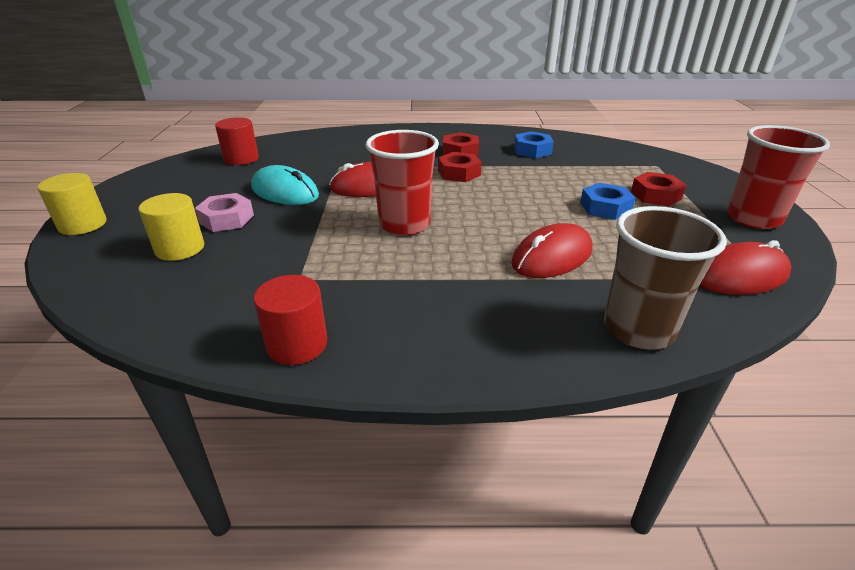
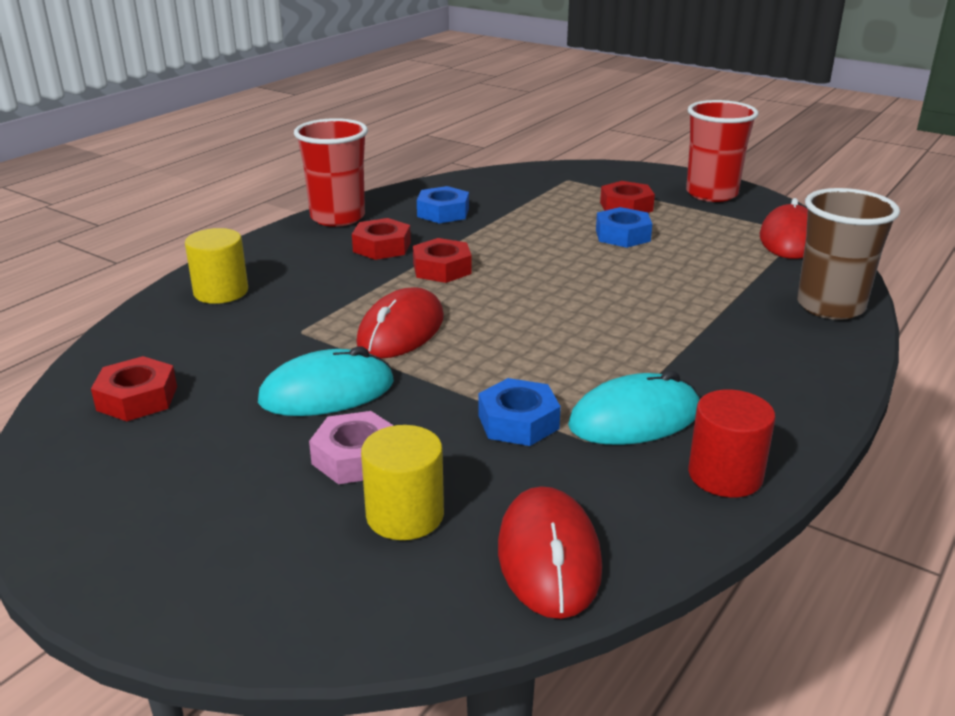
camera: 55 degrees left, 5 degrees down
yellow cylinder [37,173,107,235] -> yellow cylinder moved to [185,228,248,304]
red cylinder [215,117,259,165] -> red nut [91,356,177,421]
red cup [366,130,439,236] -> red cup moved to [294,118,368,227]
red mouse [511,223,592,278] -> red mouse moved to [498,486,602,619]
none -> blue nut [478,378,561,446]
none -> turquoise mouse [568,371,699,445]

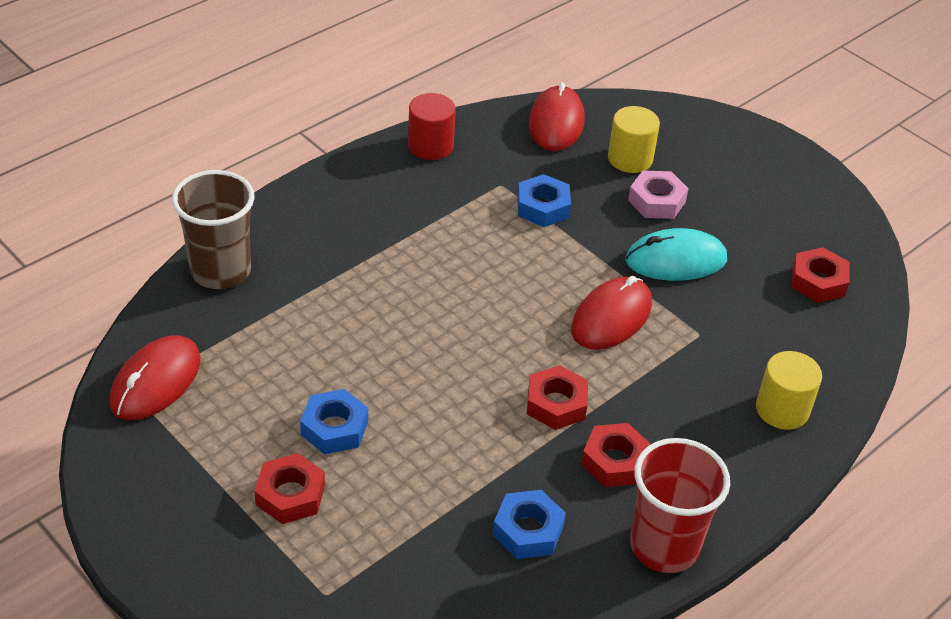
camera: 170 degrees left, 15 degrees up
turquoise mouse [568,371,699,445] -> none
red cup [686,100,758,202] -> none

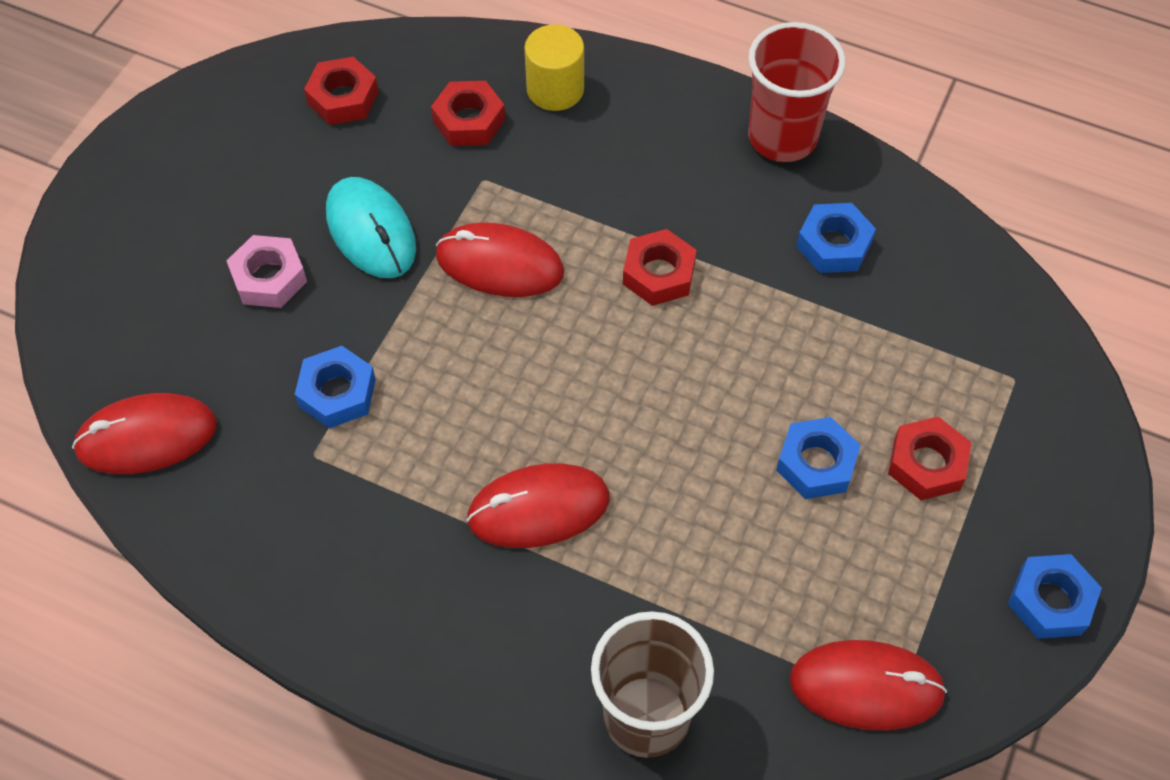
camera: 110 degrees left, 15 degrees up
red cylinder [408,93,456,160] -> none
red nut [581,423,651,487] -> red nut moved to [431,81,505,146]
yellow cylinder [608,106,660,173] -> none
none -> red mouse [466,463,610,548]
none -> blue nut [1008,554,1102,639]

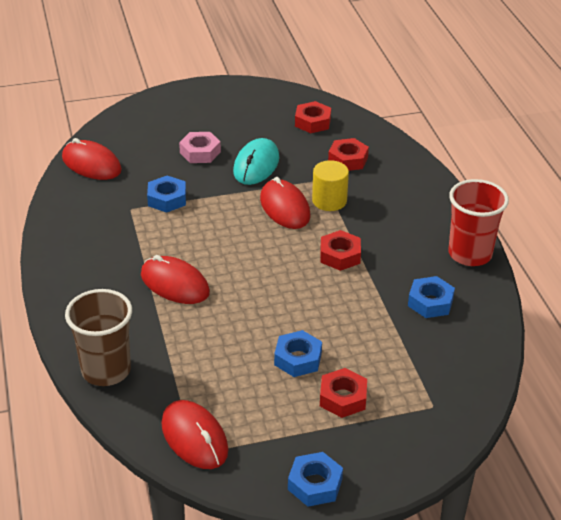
camera: 50 degrees right, 20 degrees down
yellow cylinder [524,24,584,111] -> yellow cylinder moved to [312,160,349,211]

